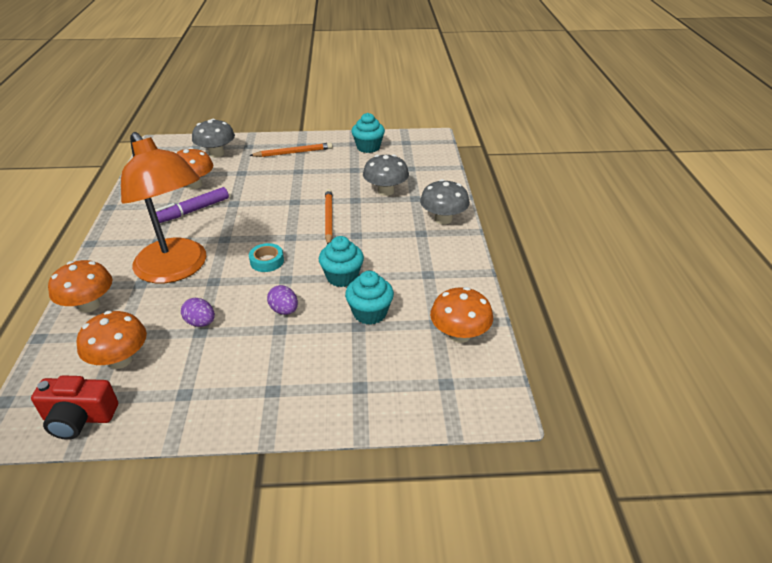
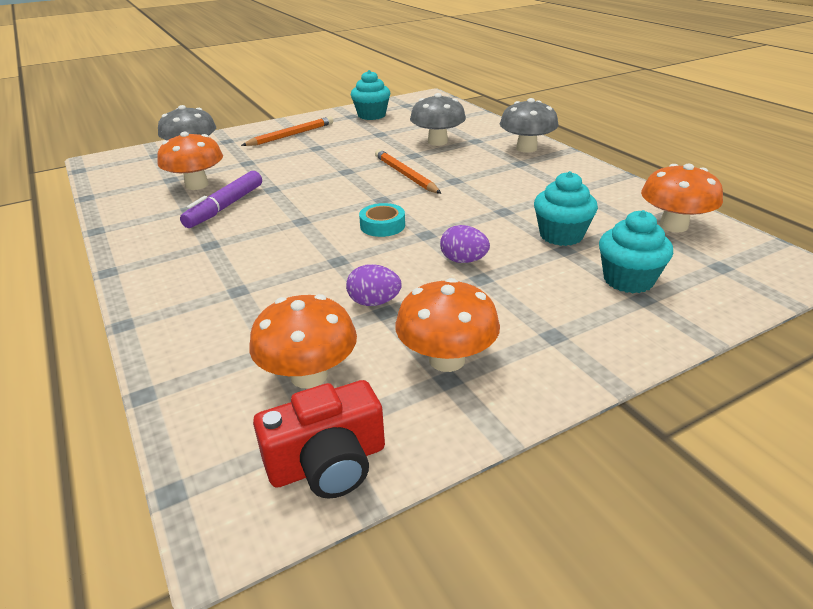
camera: 25 degrees left, 5 degrees down
orange mushroom [48,260,112,313] -> orange mushroom moved to [395,278,500,372]
orange lamp [121,132,206,283] -> none
turquoise cupcake [319,236,364,287] -> turquoise cupcake moved to [599,210,673,293]

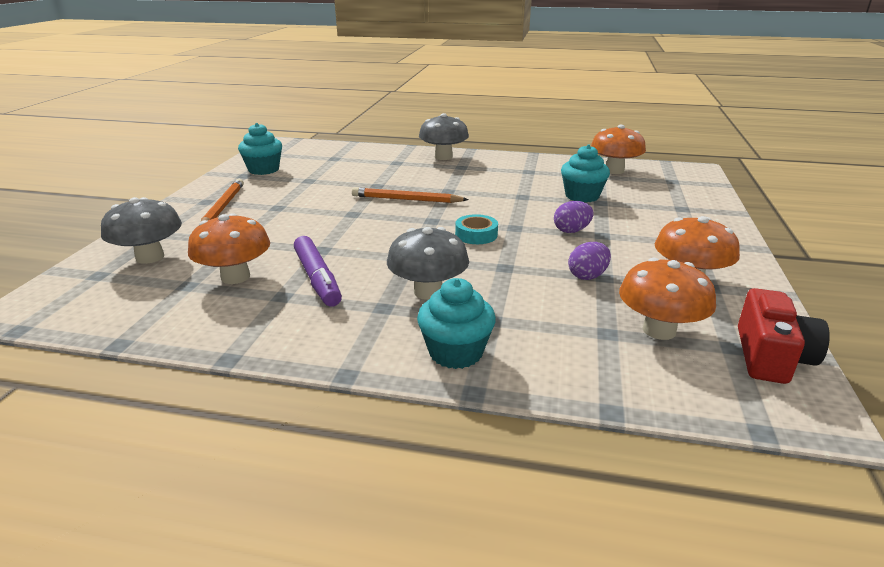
camera: 50 degrees left, 5 degrees down
grey mushroom [410,93,466,146] -> grey mushroom moved to [387,227,469,300]
turquoise cupcake [599,210,673,293] -> turquoise cupcake moved to [417,278,496,369]

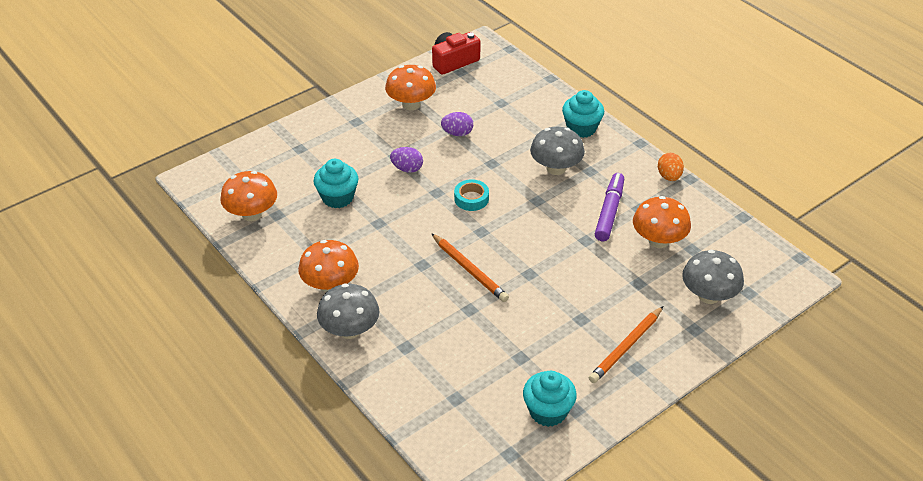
camera: 140 degrees left, 15 degrees up
orange mushroom [619,258,716,340] -> orange mushroom moved to [298,240,359,293]
none -> orange egg [658,153,684,181]

